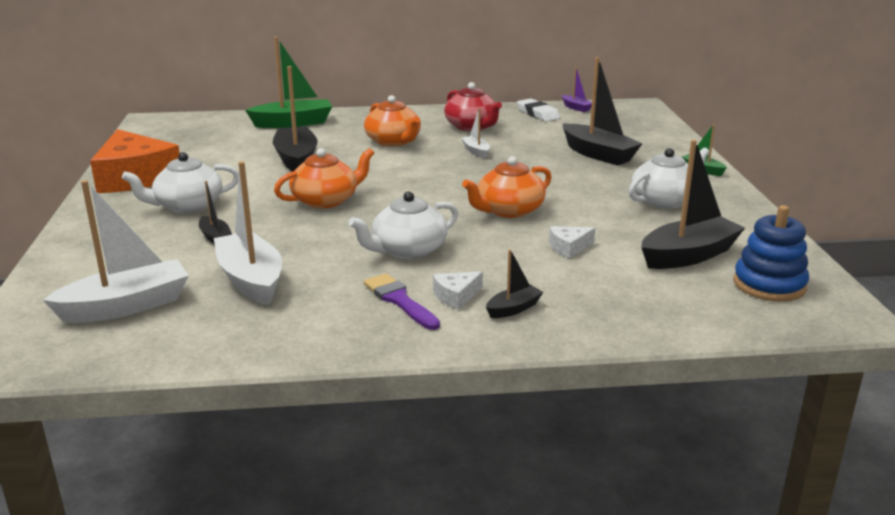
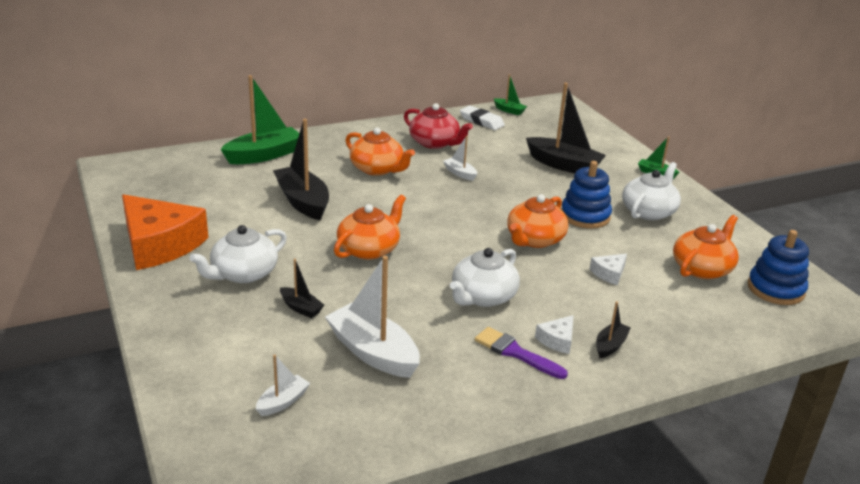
camera: 20 degrees left, 5 degrees up
white boat [43,180,189,323] -> white boat [256,355,310,416], size x0.49
purple boat [562,67,592,112] -> green boat [494,74,527,115]
black boat [641,140,745,269] -> orange teapot [673,215,739,279]
none -> blue stacking toy [561,161,612,229]

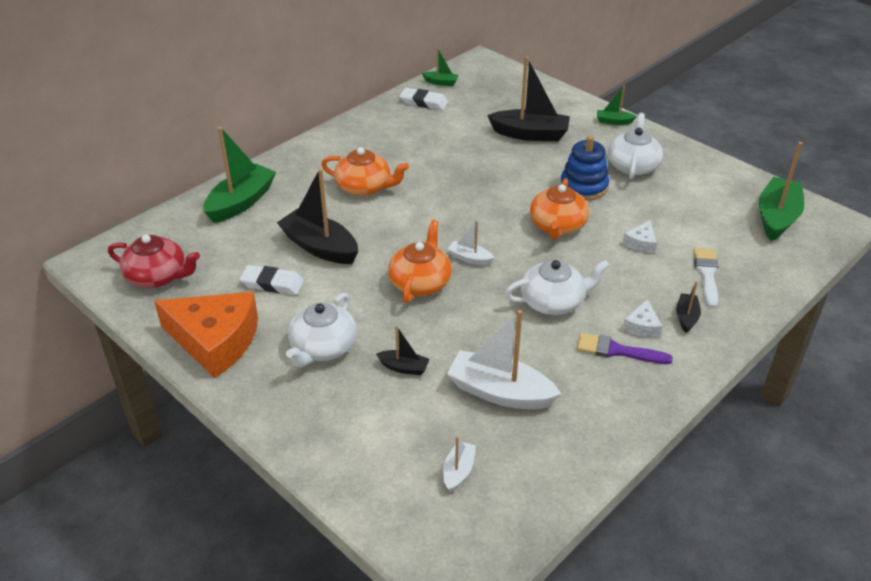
camera: 20 degrees left, 10 degrees up
red teapot [404,103,473,149] -> red teapot moved to [108,234,200,288]
white boat [443,136,477,181] -> white boat moved to [448,221,494,265]
white teapot [450,248,520,307] -> white teapot turned 120 degrees counterclockwise [505,260,610,315]
orange teapot [673,215,739,279] -> none
blue stacking toy [748,230,809,305] -> green boat [759,142,805,241]
none -> white eraser [240,265,304,295]
none -> white brush [693,248,718,308]

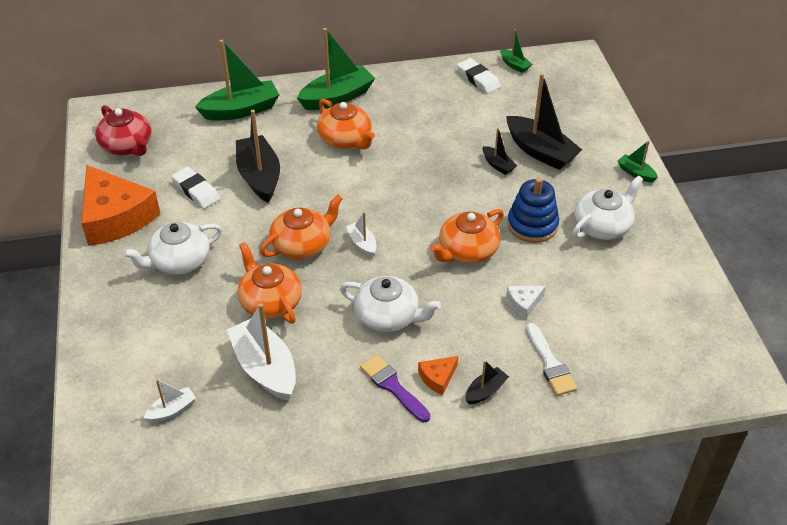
camera: 35 degrees right, 5 degrees up
black boat [376,326,430,375] -> black boat moved to [483,127,517,175]
white cheese [623,299,662,338] -> orange cheese [418,356,458,395]
white brush [693,248,718,308] -> white brush turned 120 degrees clockwise [526,323,577,396]
green boat [759,142,805,241] -> green boat moved to [297,28,375,110]
none -> orange teapot [238,242,302,324]

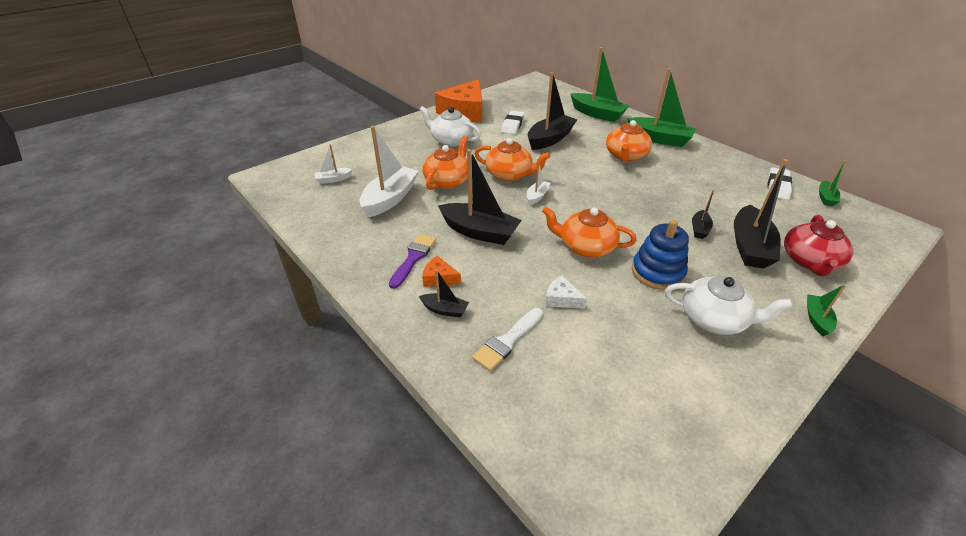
camera: 60 degrees right, 5 degrees down
red teapot [95,105,151,156] -> red teapot moved to [784,215,853,276]
white boat [144,379,196,422] -> white boat turned 135 degrees clockwise [314,144,352,184]
white teapot [340,276,441,332] -> black boat [438,149,522,245]

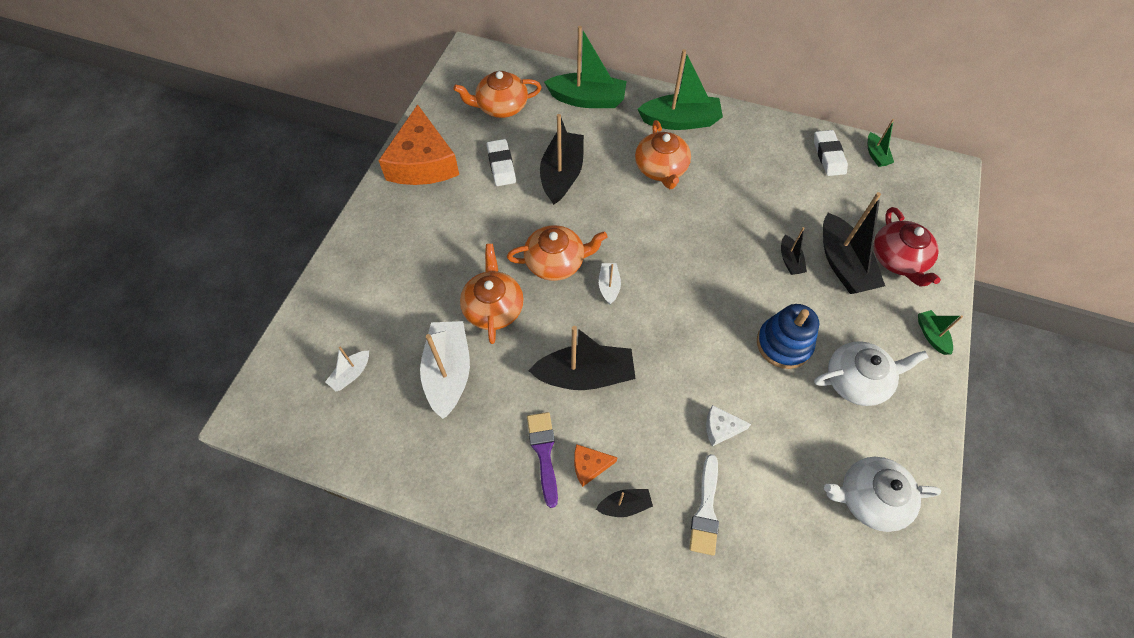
camera: 30 degrees left, 20 degrees up
white teapot [419,106,481,146] -> white teapot moved to [824,457,941,532]
orange teapot [542,207,637,257] -> orange teapot moved to [453,71,542,118]

